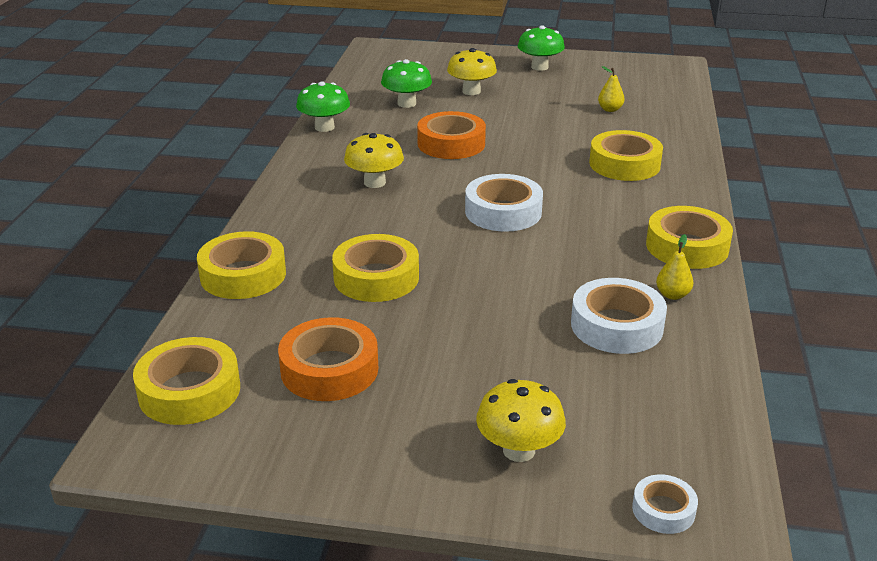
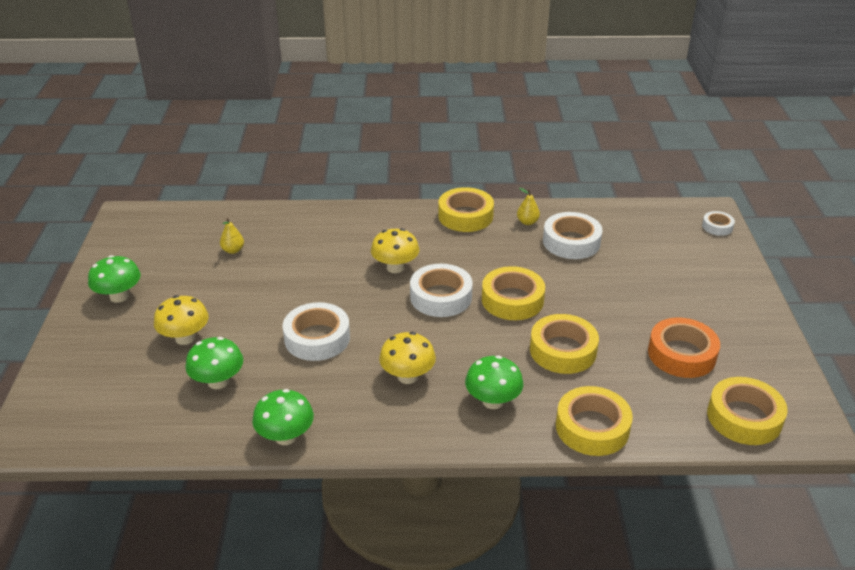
camera: 100 degrees left, 5 degrees up
orange tape [417,111,486,159] -> white tape [283,302,350,361]
yellow mushroom [476,379,566,462] -> yellow mushroom moved to [371,228,419,273]
yellow tape [589,130,663,181] -> yellow tape moved to [482,266,545,320]
none -> green mushroom [465,355,523,409]

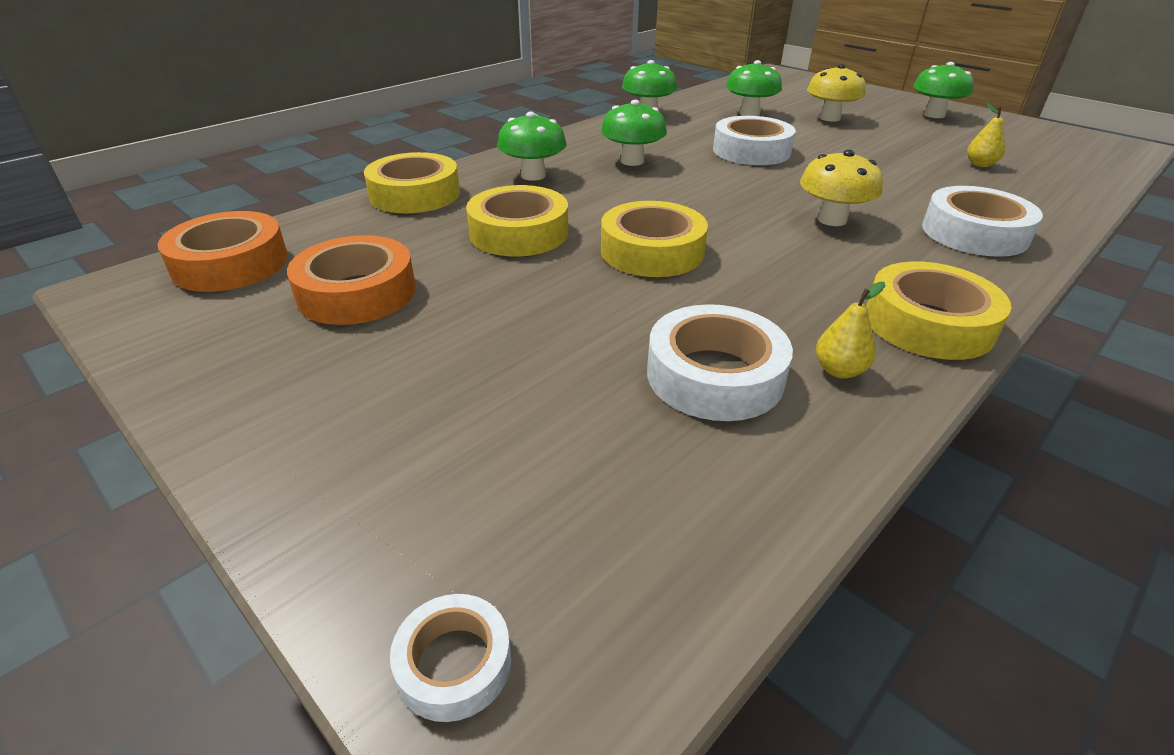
camera: 135 degrees right, 0 degrees up
yellow mushroom [379,332,436,384] -> green mushroom [601,100,667,166]
white tape [410,264,473,317] -> white tape moved to [922,186,1043,257]
yellow tape [707,377,788,445] -> orange tape [158,211,288,292]

